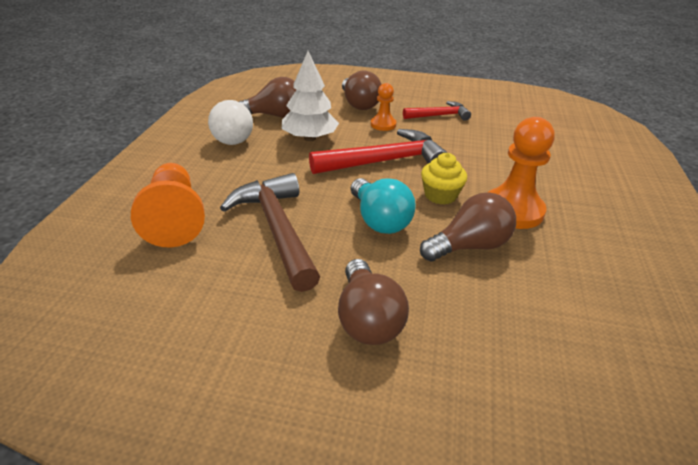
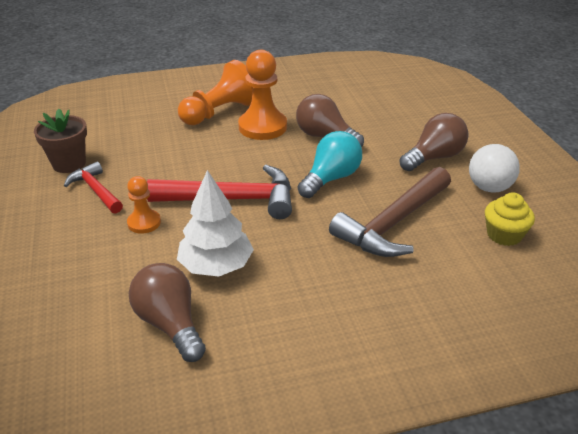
camera: 115 degrees left, 0 degrees up
orange pawn [131,163,205,248] -> orange pawn moved to [178,60,253,125]
white ball [208,100,253,145] -> white ball moved to [469,144,520,192]
red hammer [309,129,448,174] -> red hammer turned 135 degrees clockwise [147,165,292,219]
brown light bulb [342,71,381,110] -> none
yellow cupcake [421,153,467,205] -> yellow cupcake moved to [485,192,535,246]
none -> brown flower pot [34,109,87,173]

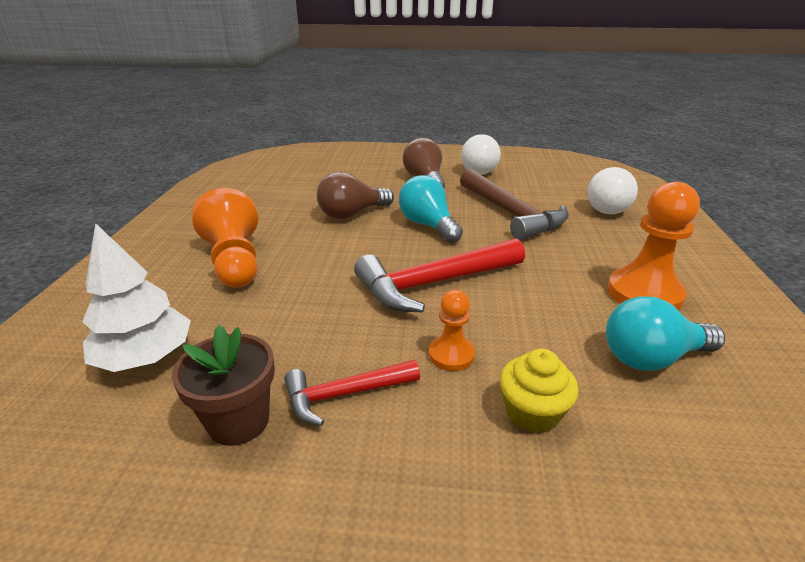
camera: 70 degrees left, 5 degrees down
brown light bulb [129,263,206,362] -> turquoise light bulb [606,296,725,371]
red hammer [147,165,292,219] -> red hammer turned 135 degrees counterclockwise [354,238,525,313]
white tree [177,170,254,276] -> white tree moved to [82,223,191,372]
orange pawn [238,50,287,140] -> orange pawn moved to [607,182,700,311]
yellow cupcake [485,192,535,246] -> yellow cupcake moved to [500,349,579,433]
none -> white ball [587,167,638,214]

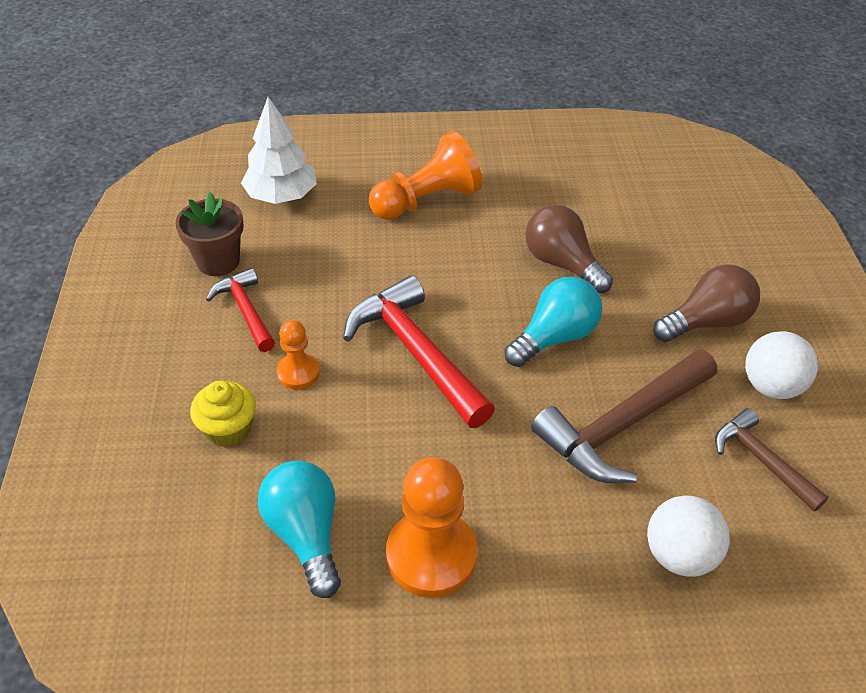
camera: 80 degrees right, 15 degrees up
none -> brown hammer [715,408,829,511]

